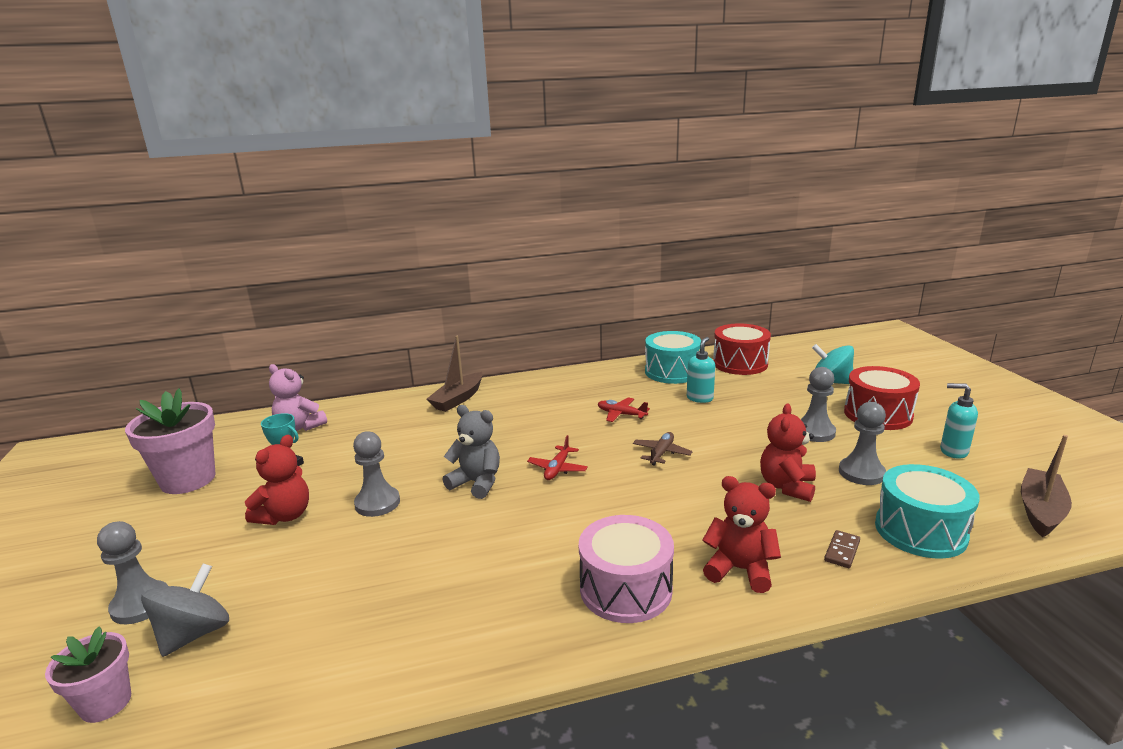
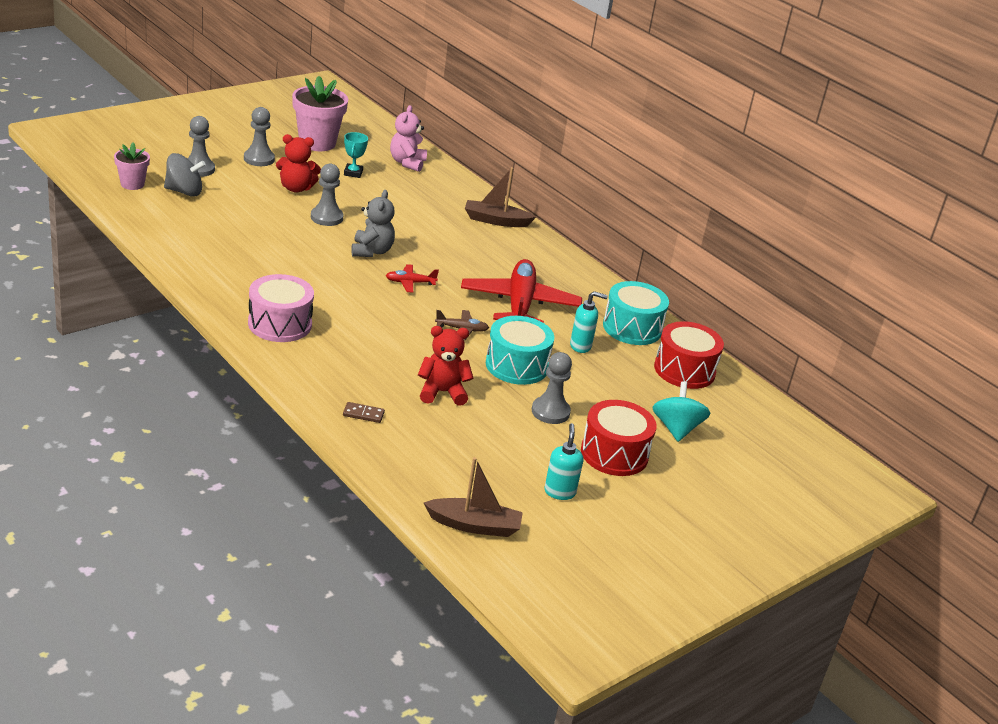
camera: 60 degrees right, 10 degrees up
red plane [598,397,650,422] -> red plane [461,259,582,323], size x2.34
red teddy bear [702,476,781,593] -> none
grey pawn [839,402,886,485] -> grey pawn moved to [244,107,275,166]
turquoise drum [875,464,980,559] -> turquoise drum moved to [486,316,554,385]

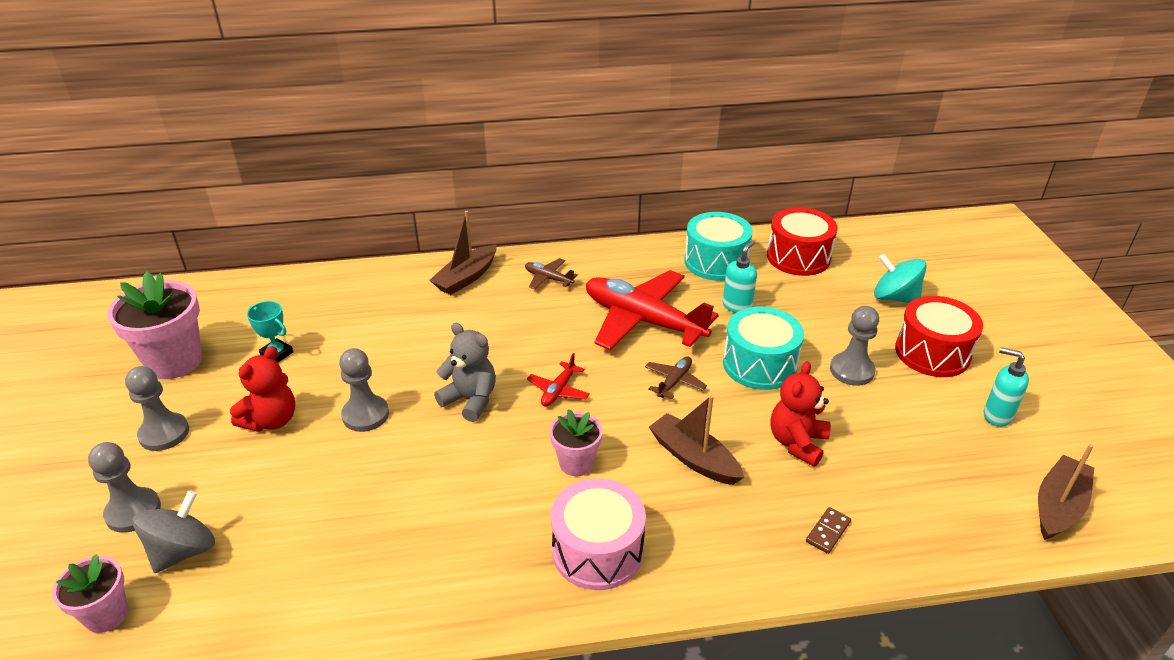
camera: 55 degrees left, 5 degrees up
pink teddy bear [390,105,427,172] -> none
none -> brown plane [525,258,578,289]
none -> pink flower pot [550,409,603,476]
none -> brown boat [649,395,744,485]

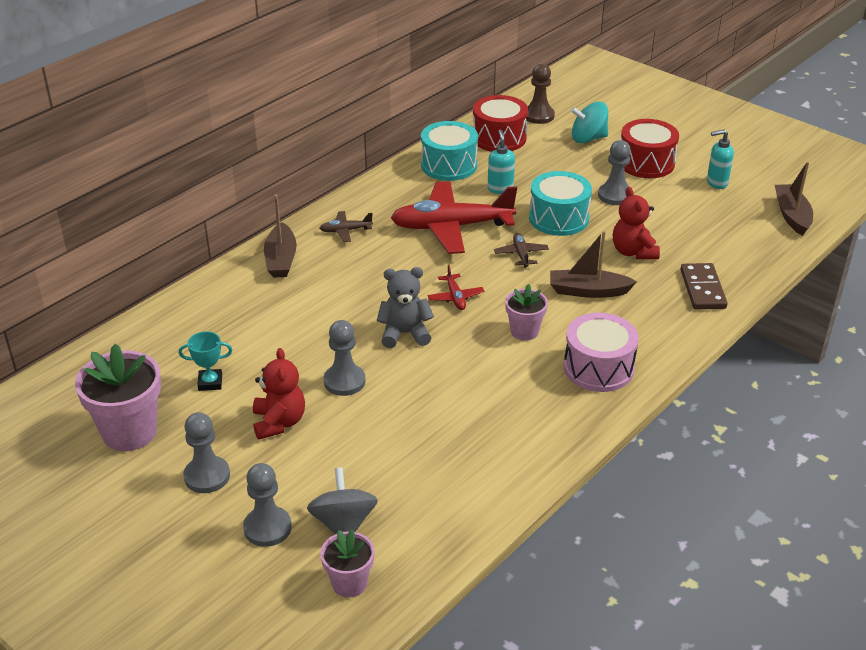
camera: 40 degrees left, 0 degrees up
brown domino [806,507,851,554] -> brown domino [680,263,728,310], size x1.82
none -> brown pawn [526,64,555,124]

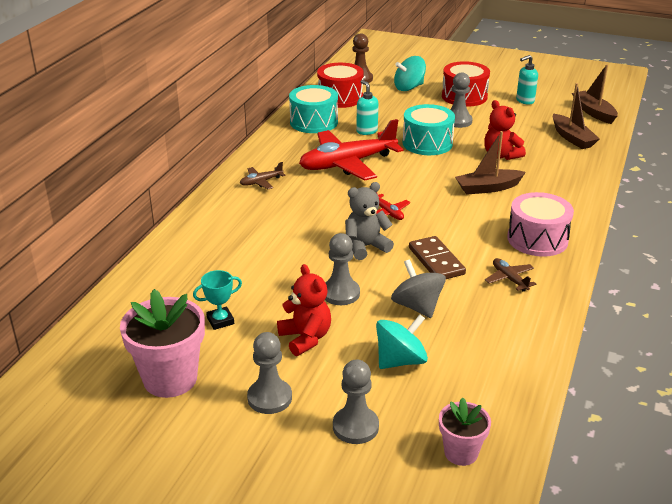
camera: 20 degrees left, 5 degrees down
brown boat [264,195,297,278] -> brown boat moved to [553,83,600,149]
grey spinning top [307,467,378,534] -> grey spinning top moved to [391,259,446,318]
brown plane [494,233,549,268] -> brown plane moved to [485,258,536,291]
pink flower pot [505,284,548,341] -> none
brown domino [680,263,728,310] -> brown domino moved to [409,236,466,279]
none -> turquoise spinning top [376,314,428,369]

